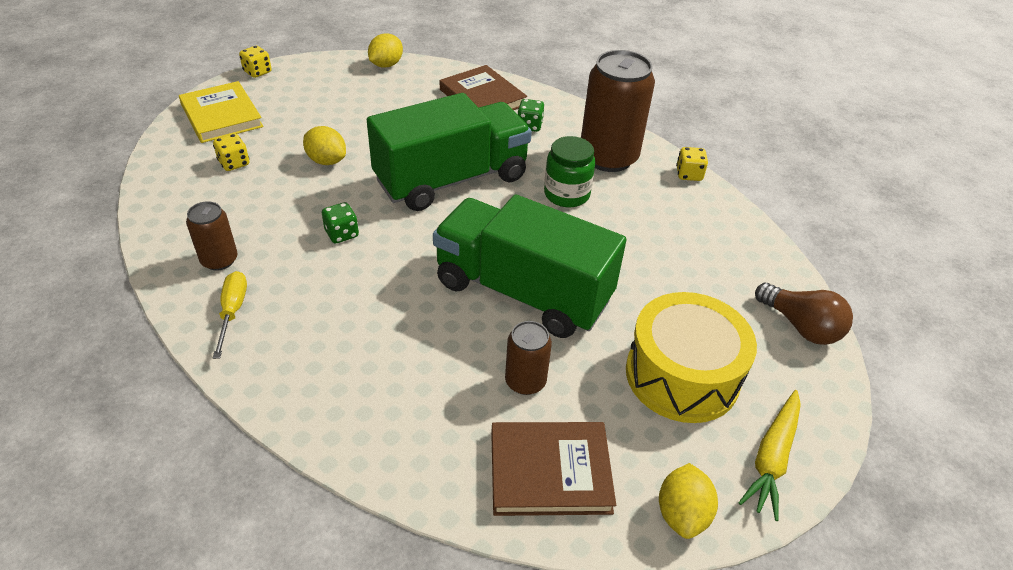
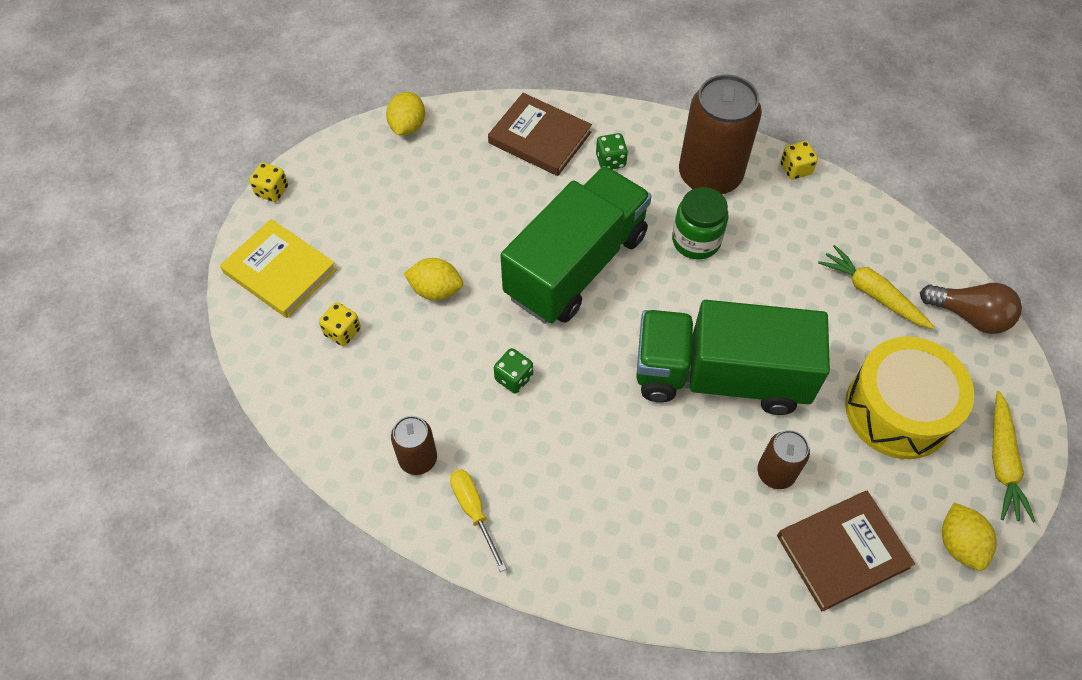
camera: 20 degrees left, 15 degrees up
none -> yellow carrot [818,245,934,329]

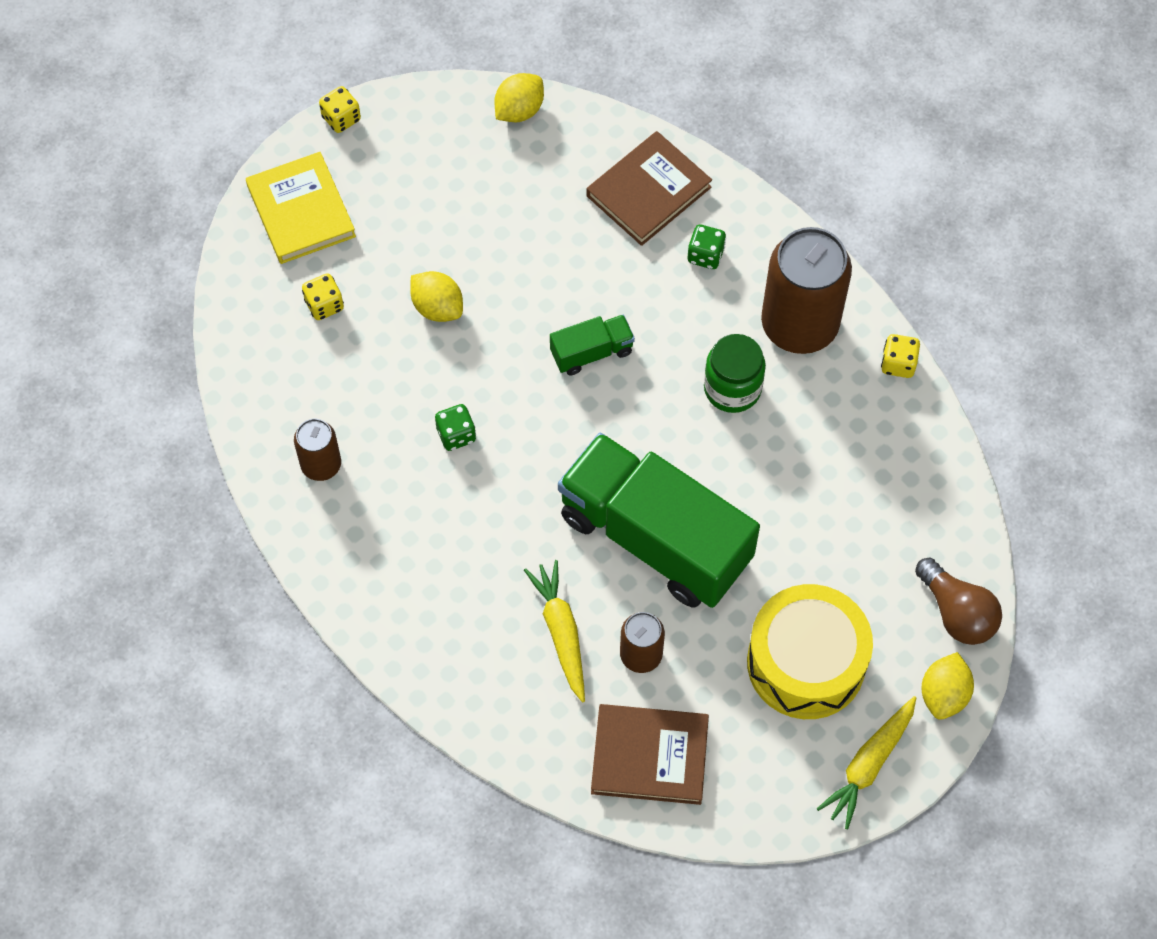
camera: 30 degrees right, 5 degrees up
yellow screwdriver [450,469,507,572] -> none
brown book [488,93,592,176] -> brown book turned 75 degrees clockwise [587,131,712,246]
green truck [500,166,652,323] -> green truck [550,315,635,375], size x0.43
yellow carrot [818,245,934,329] -> yellow carrot moved to [524,560,585,703]
yellow lemon [942,503,997,571] -> yellow lemon moved to [921,652,974,720]

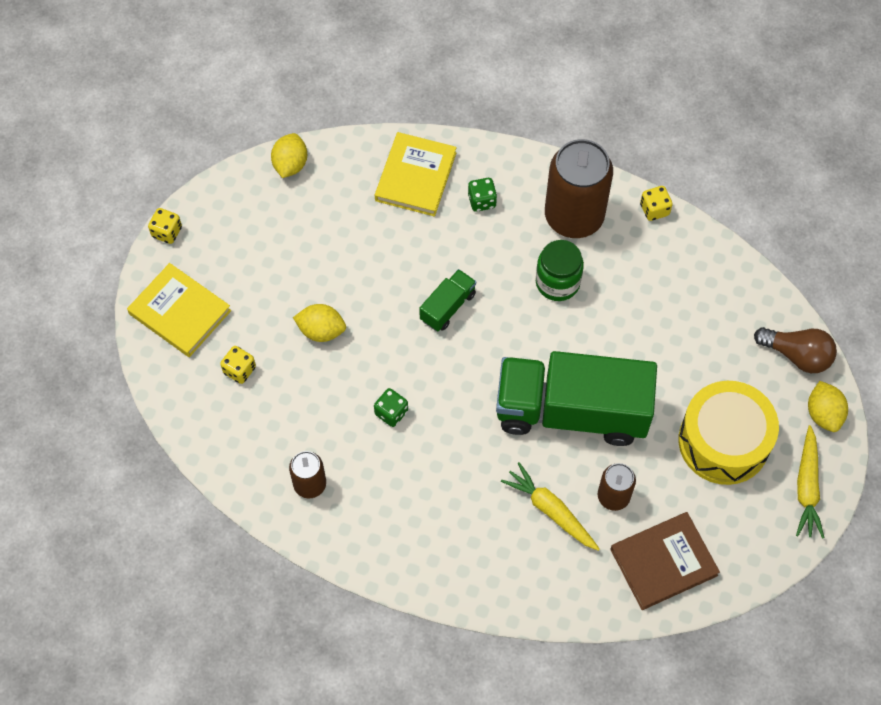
camera: 30 degrees left, 0 degrees up
brown book [587,131,712,246] -> yellow book [375,132,457,216]

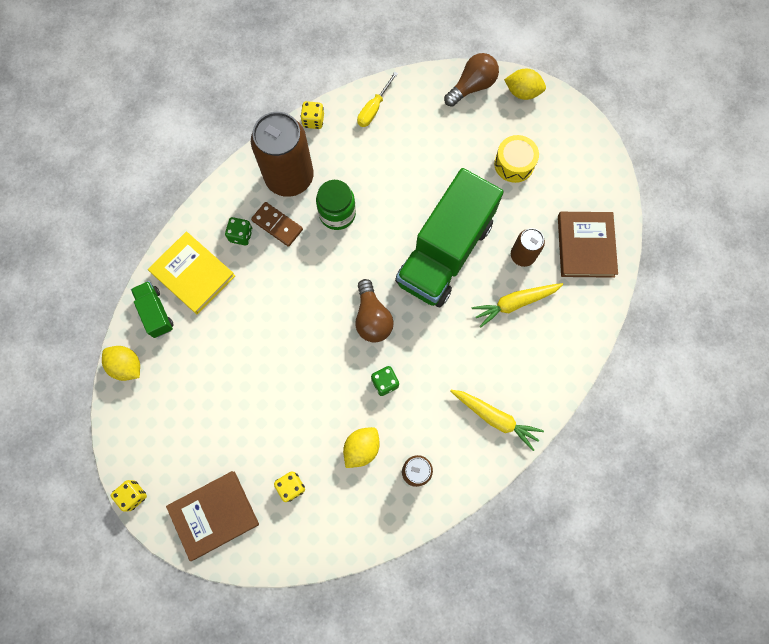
camera: 65 degrees left, 10 degrees up
yellow book [127,263,231,357] -> brown book [166,471,259,561]
yellow lemon [293,304,346,342] -> yellow lemon moved to [343,427,380,468]
green truck [419,269,476,331] -> green truck moved to [131,281,174,338]
yellow drum [679,381,779,485] -> yellow drum [494,135,539,183], size x0.58
yellow carrot [796,425,824,539] -> yellow carrot moved to [450,390,544,451]
none -> brown domino [251,202,303,247]
none -> brown light bulb [355,279,394,343]
none -> yellow screwdriver [357,71,398,127]

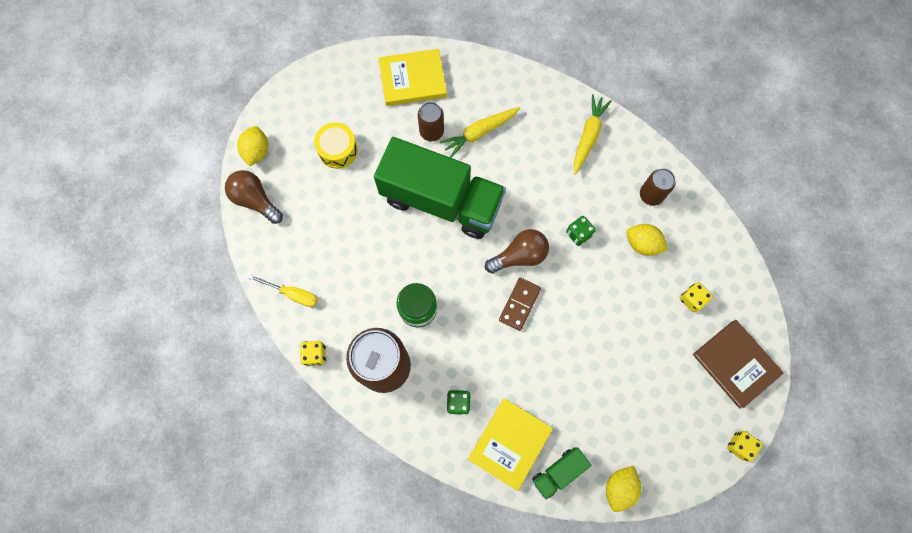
camera: 100 degrees left, 0 degrees up
brown domino [251,202,303,247] -> brown domino moved to [499,278,541,331]
yellow carrot [472,283,563,328] -> yellow carrot turned 90 degrees clockwise [440,107,520,158]
brown book [558,212,618,278] -> yellow book [379,49,447,106]

